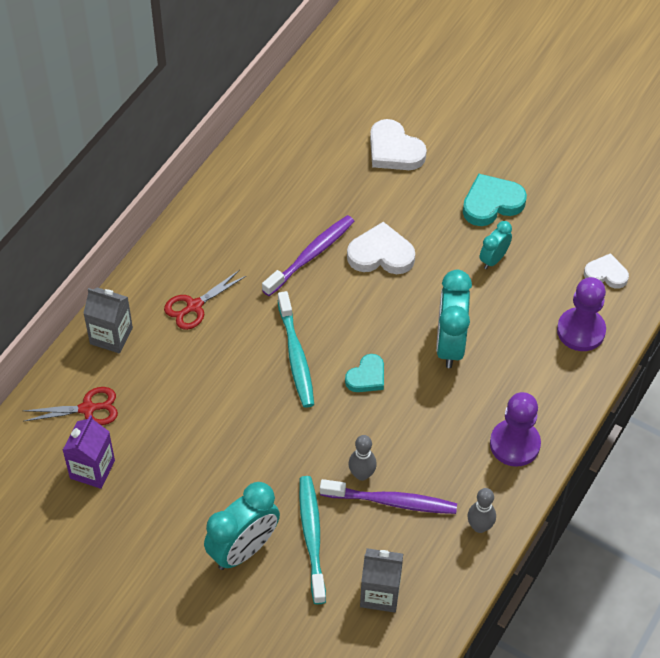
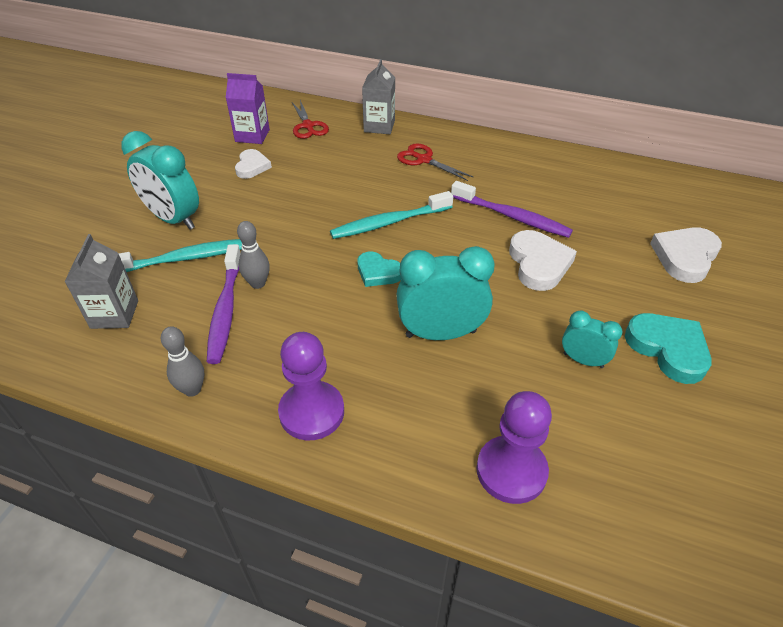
camera: 80 degrees right, 10 degrees down
white heart [584,253,629,289] -> white heart moved to [235,149,272,179]

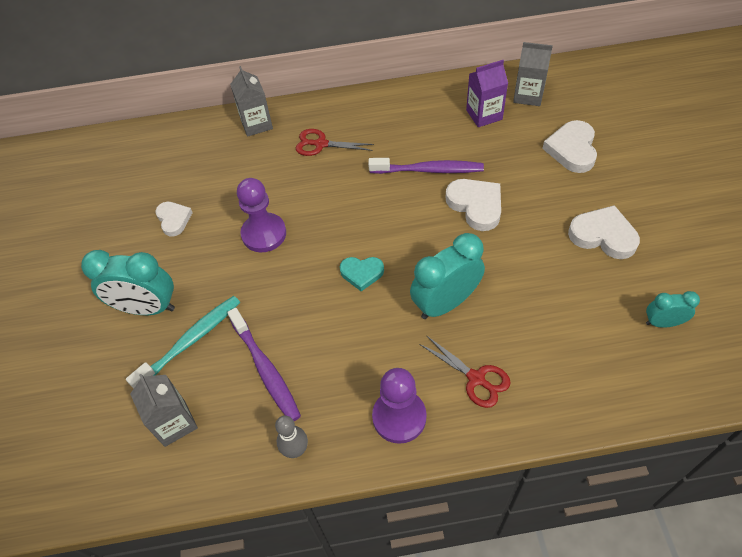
camera: 25 degrees left, 10 degrees up
purple carton [226,73,270,144] -> purple carton moved to [466,60,508,127]
grey bowling pin [237,221,270,289] -> none
red scissors [292,100,329,139] -> red scissors moved to [419,335,511,408]
turquoise toothbrush [330,191,453,239] -> none
purple pawn [477,391,552,504] -> purple pawn moved to [237,178,286,252]
turquoise clock [562,311,623,368] -> turquoise clock moved to [646,291,700,328]
turquoise heart [625,313,712,384] -> white heart [568,205,640,259]
none -> grey carton [513,42,553,106]

